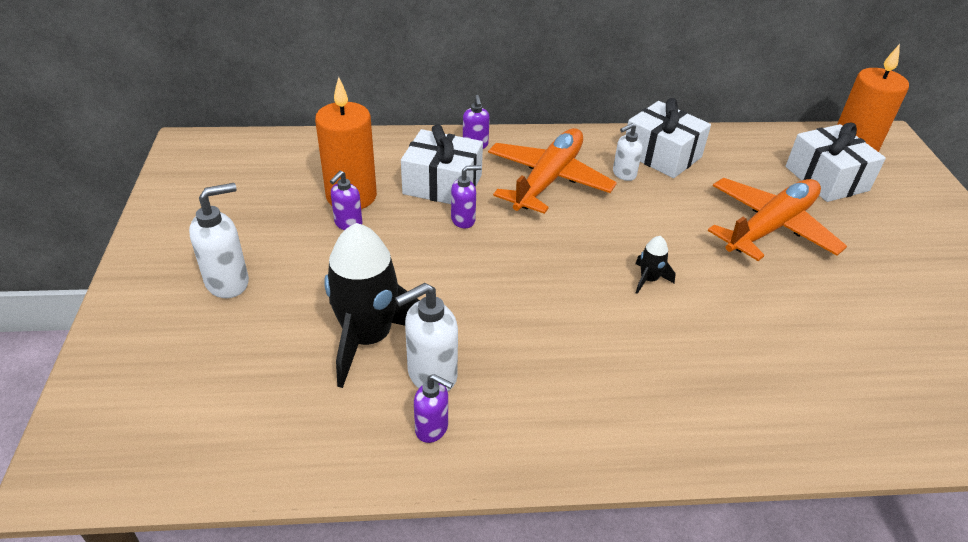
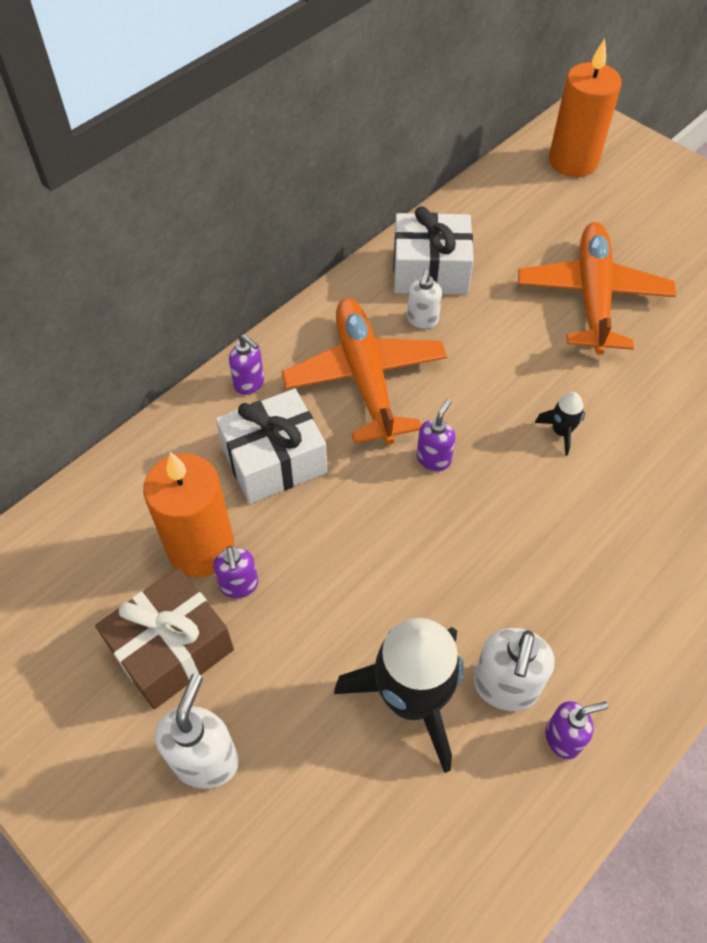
camera: 40 degrees left, 15 degrees up
purple soap dispenser [451,165,482,229] -> purple soap dispenser moved to [417,399,455,471]
white gift [785,123,886,202] -> none
none -> brown gift [95,567,234,709]

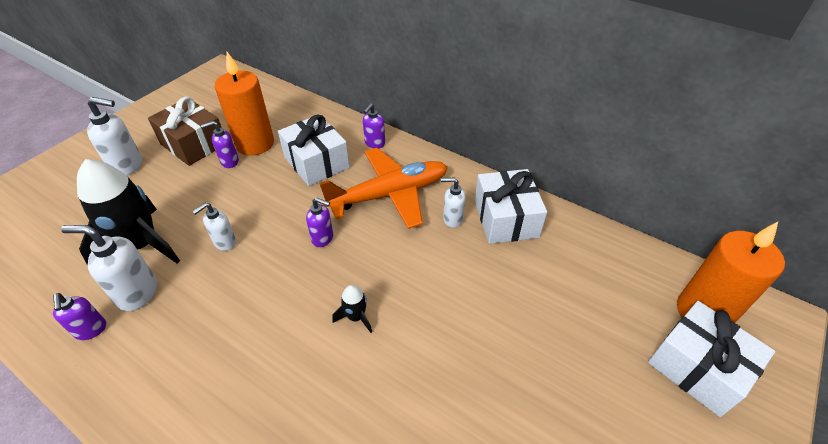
camera: 80 degrees right, 10 degrees down
orange plane [518,222,676,355] -> none
none -> white soap dispenser [192,203,236,251]
none -> white gift [648,301,775,417]

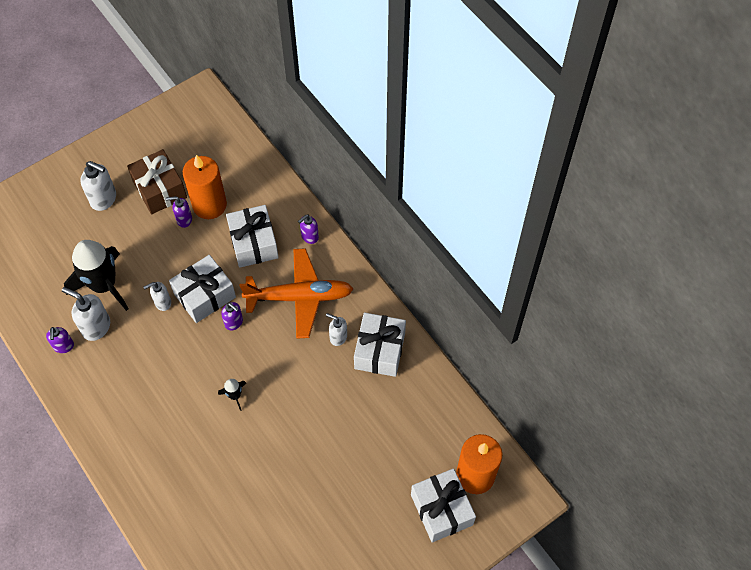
camera: 20 degrees right, 15 degrees up
none -> white gift [169,255,236,323]

